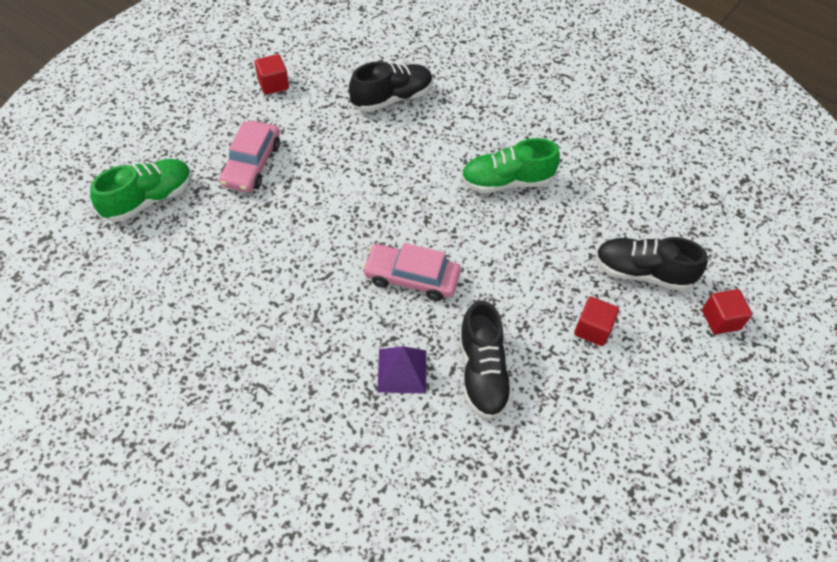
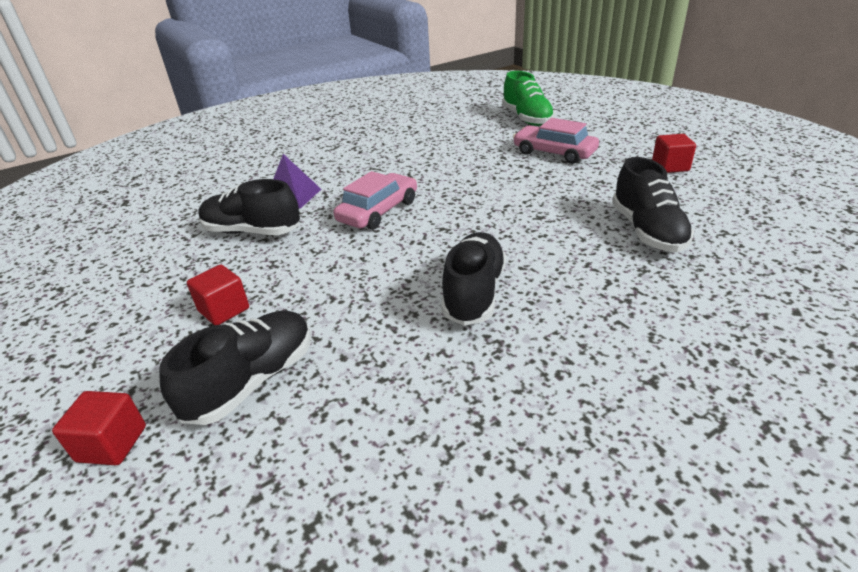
camera: 115 degrees right, 20 degrees down
green shoe [461,138,560,193] -> black shoe [441,232,506,326]

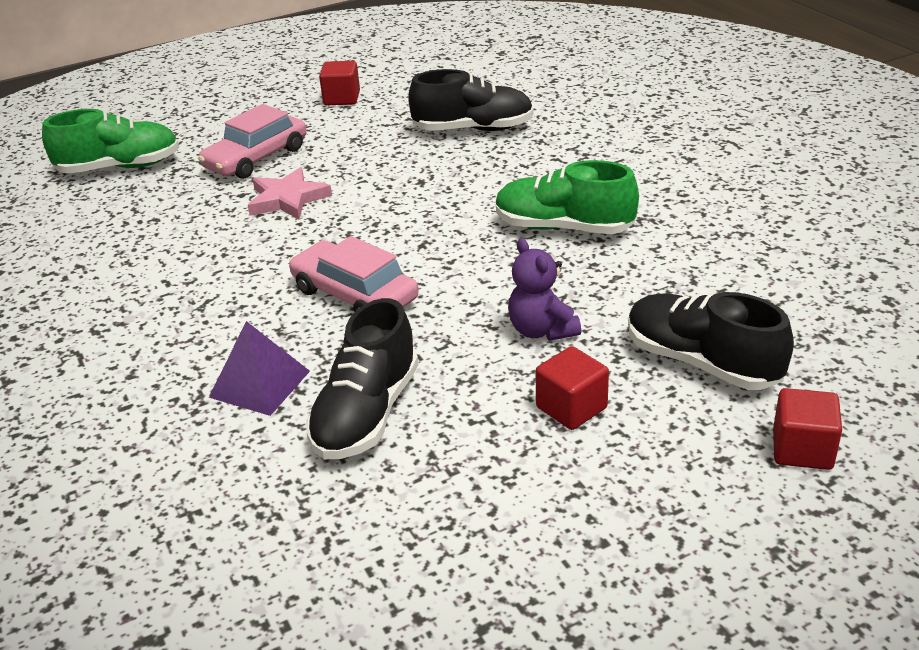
camera: 85 degrees left, 0 degrees up
black shoe [441,232,506,326] -> green shoe [495,160,639,234]
none -> pink star [248,167,332,220]
none -> purple teddy bear [508,238,581,341]

